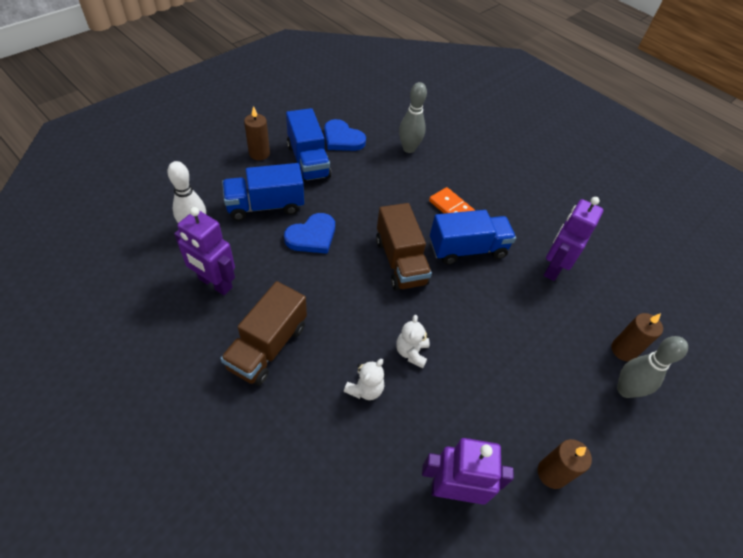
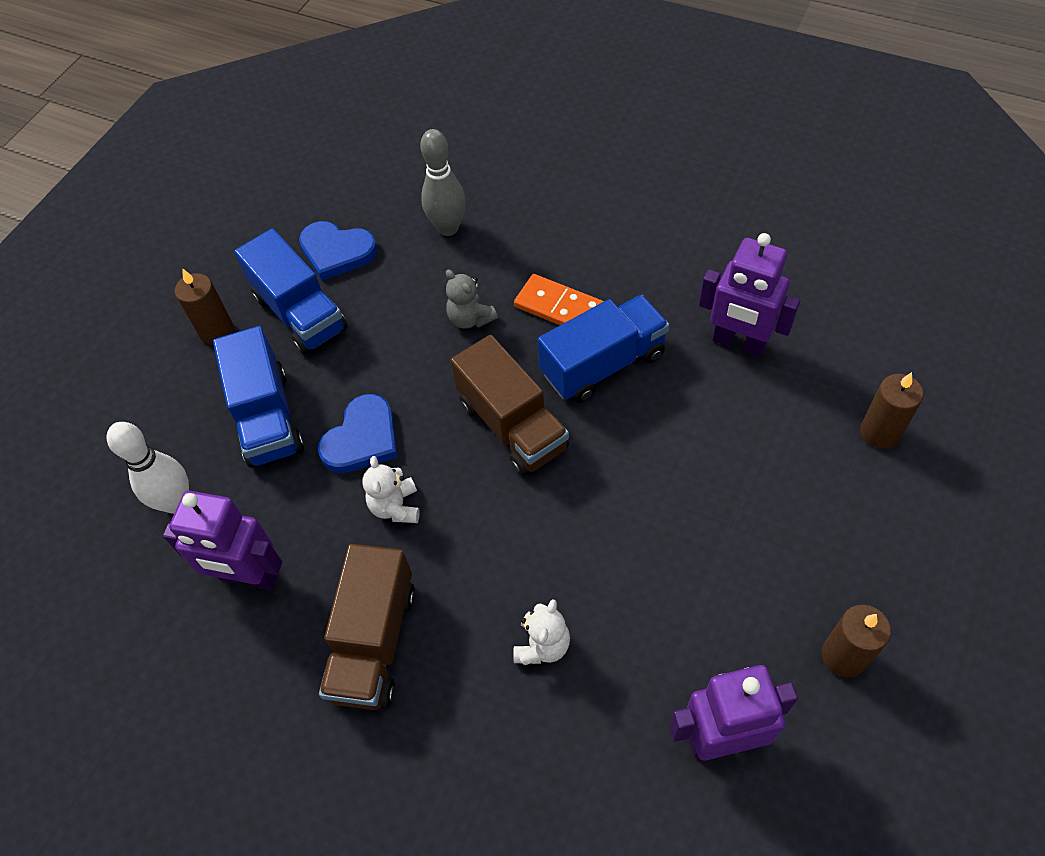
camera: 10 degrees left, 5 degrees up
blue truck [222,163,304,221] -> blue truck turned 75 degrees counterclockwise [213,326,304,468]
white teddy bear [396,315,429,368] -> white teddy bear moved to [362,456,420,523]
purple robot [544,197,604,281] -> purple robot turned 75 degrees counterclockwise [699,233,800,357]
grey bowling pin [617,336,688,398] -> none
none -> grey teddy bear [446,270,498,329]

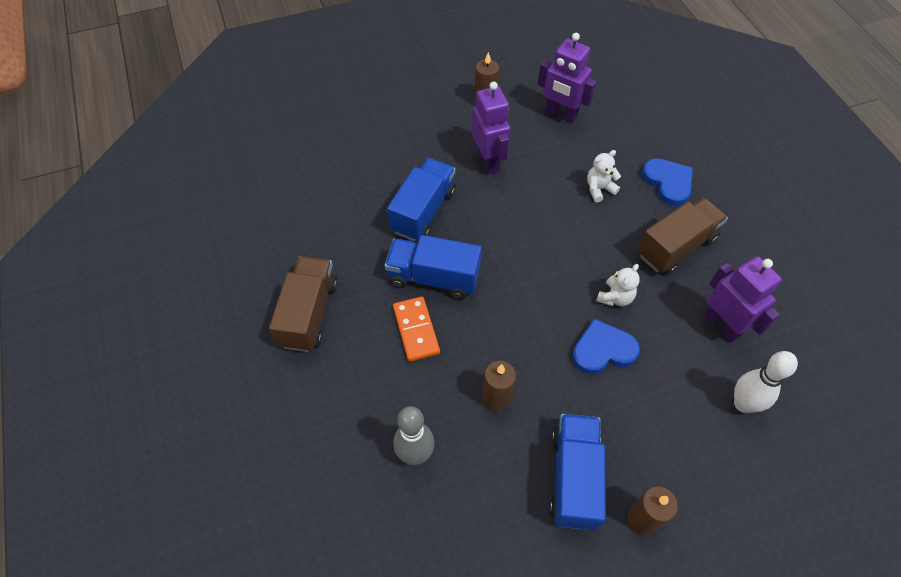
camera: 140 degrees left, 0 degrees up
blue truck [213,326,304,468] -> blue truck moved to [387,158,456,242]
blue heart [299,221,378,281] -> blue heart moved to [642,158,693,206]
grey teddy bear [446,270,498,329] -> none
brown truck [450,335,569,476] -> brown truck moved to [269,256,338,352]
purple robot [699,233,800,357] -> purple robot moved to [471,82,511,174]
brown candle [860,372,924,449] -> brown candle moved to [482,361,516,411]

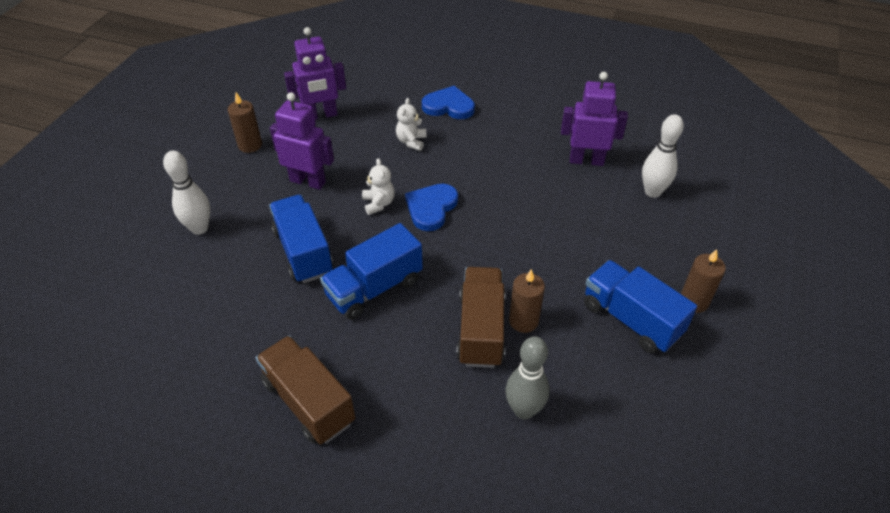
camera: 50 degrees left, 10 degrees down
orange domino [393,297,440,362] -> none
blue heart [572,319,640,374] -> blue heart moved to [405,184,458,231]
white teddy bear [596,264,640,306] -> white teddy bear moved to [362,158,395,215]
brown truck [638,198,728,275] -> brown truck moved to [456,267,505,368]
none -> white bowling pin [163,151,210,235]

